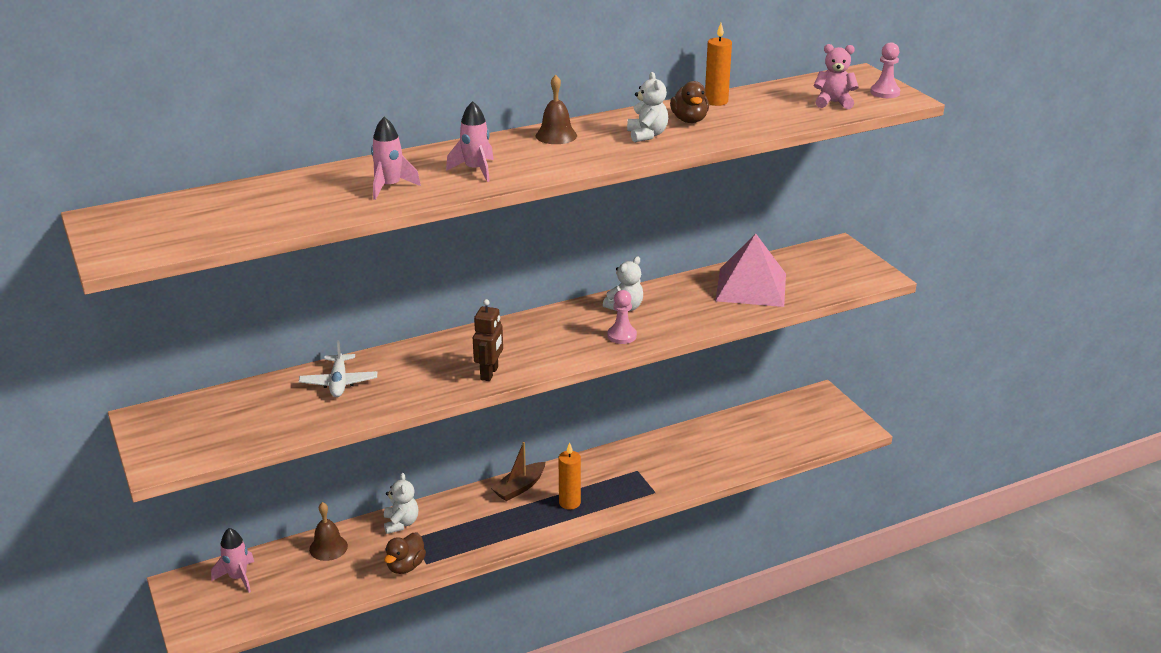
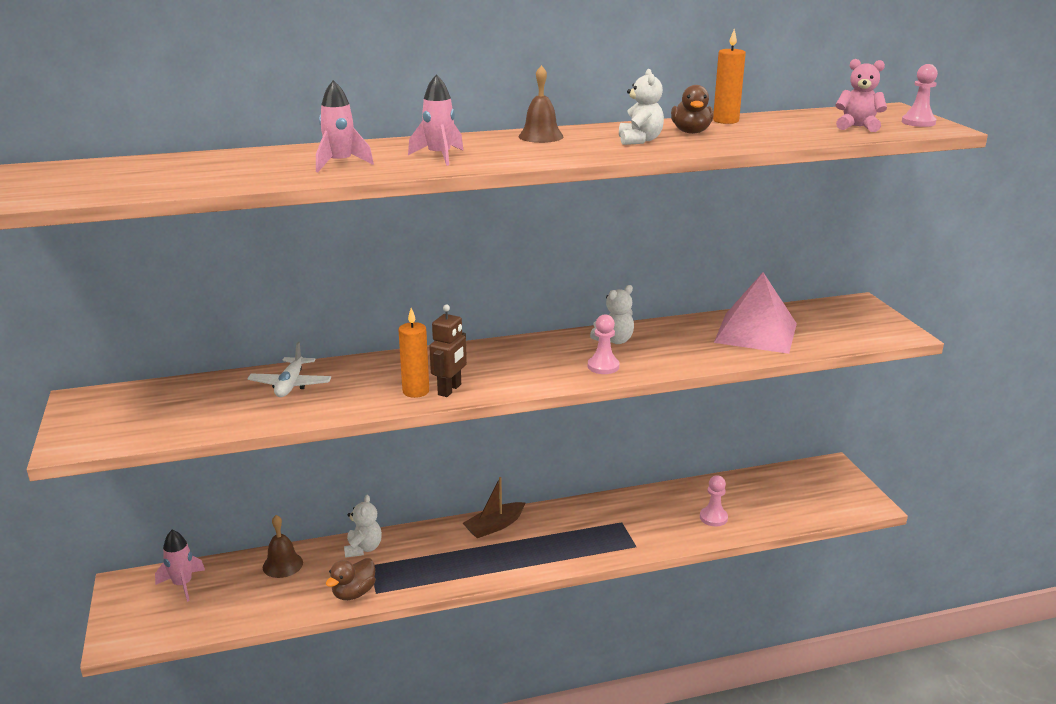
camera: 10 degrees right, 5 degrees down
orange candle [559,442,581,510] -> orange candle moved to [399,308,429,398]
none -> pink pawn [700,475,728,527]

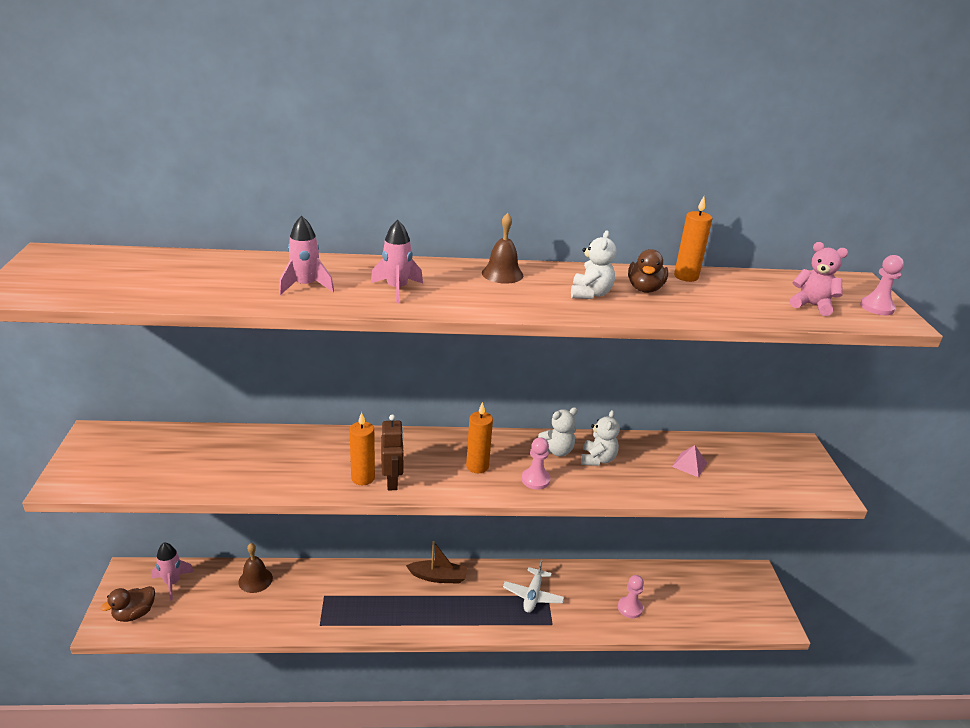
camera: 10 degrees right, 5 degrees up
white plane [247,342,331,397] -> white plane moved to [503,560,564,613]
brown duck [326,558,376,600] -> brown duck moved to [100,586,155,622]
white teddy bear [344,495,382,558] -> white teddy bear moved to [581,410,620,466]
brown robot [429,304,467,397] -> brown robot turned 45 degrees counterclockwise [381,414,404,491]
brown boat [463,477,526,538] -> brown boat turned 150 degrees counterclockwise [406,541,467,584]
pink pyramid [714,272,797,354] -> pink pyramid [672,445,707,477], size x0.41
none -> orange candle [466,402,493,473]

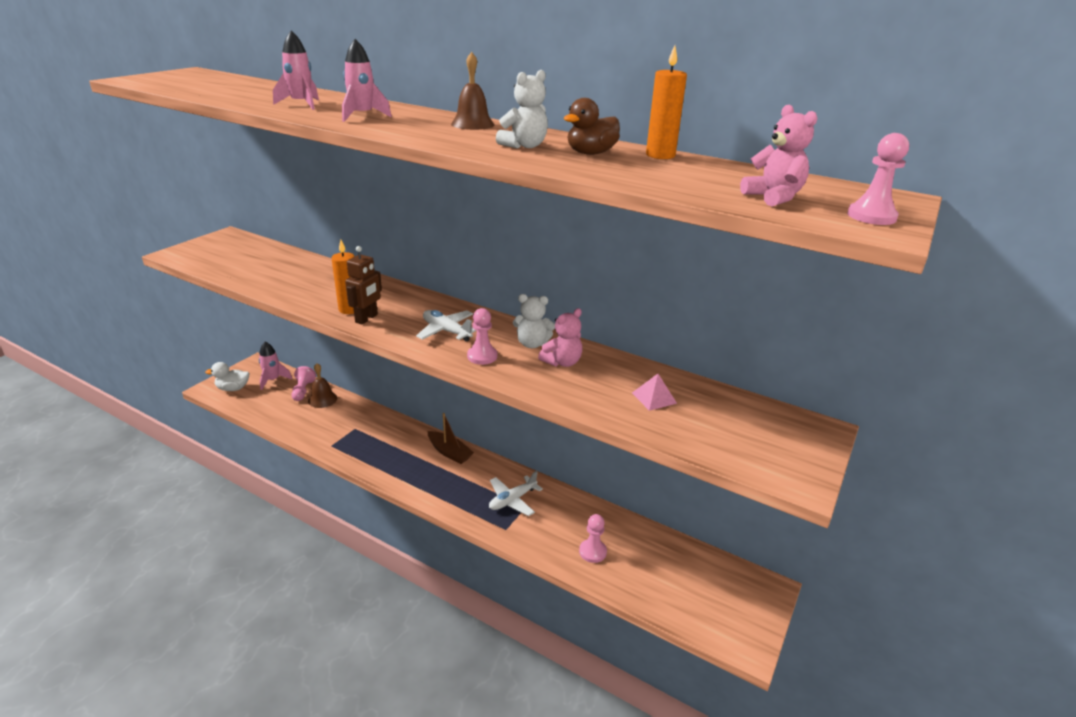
camera: 35 degrees right, 0 degrees up
brown duck [100,586,155,622] -> white duck [205,362,249,391]
orange candle [466,402,493,473] -> white plane [416,310,477,342]
white teddy bear [581,410,620,466] -> pink teddy bear [538,308,582,367]
none -> pink pawn [291,366,316,401]

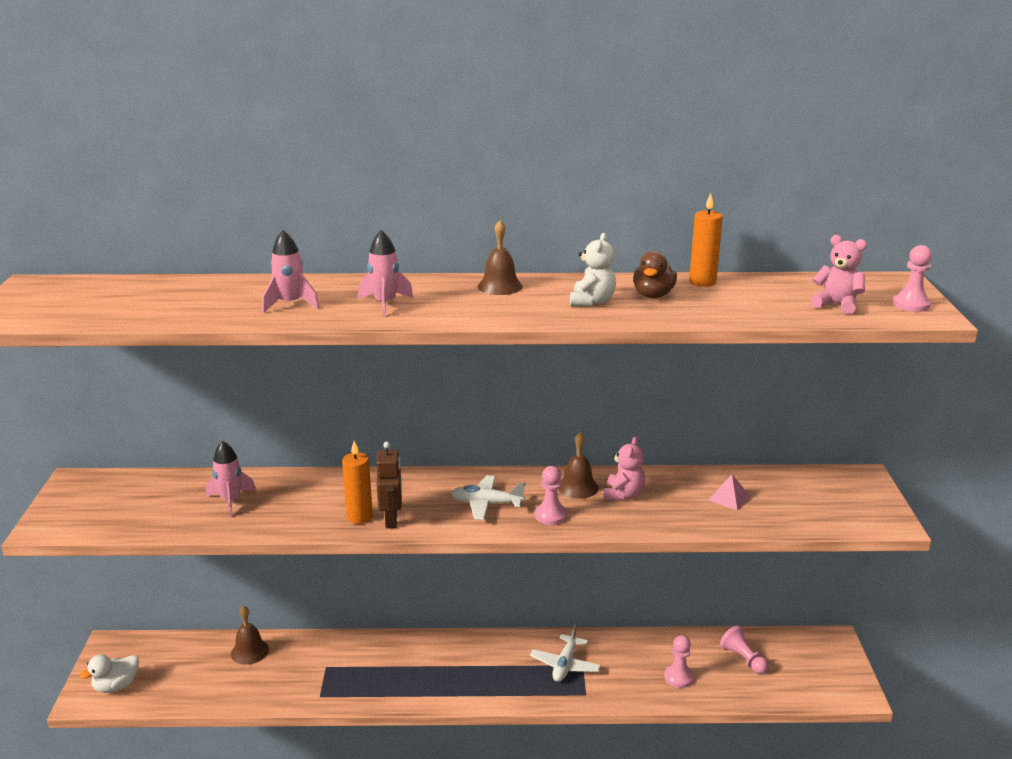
camera: 30 degrees left, 5 degrees down
pink rocket [259,342,292,390] -> pink rocket moved to [206,441,256,517]
pink pawn [291,366,316,401] -> pink pawn moved to [720,625,769,674]
brown boat [428,413,474,464] -> none
white teddy bear [513,294,555,348] -> brown bell [558,433,599,499]

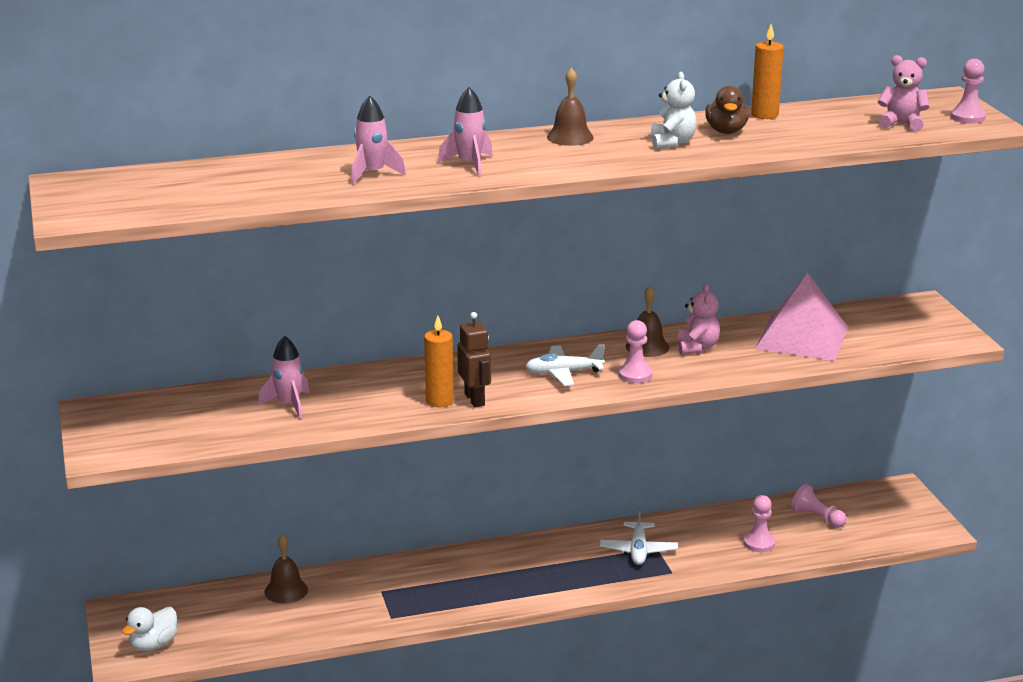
camera: 15 degrees left, 0 degrees up
pink pyramid [708,474,750,510] -> pink pyramid [755,273,848,361], size x2.41

